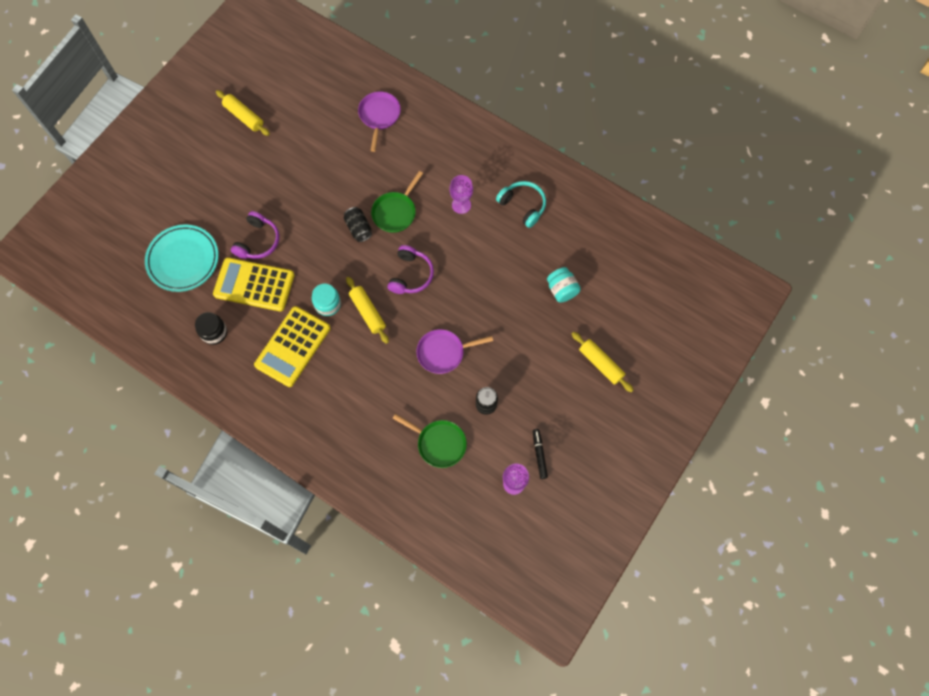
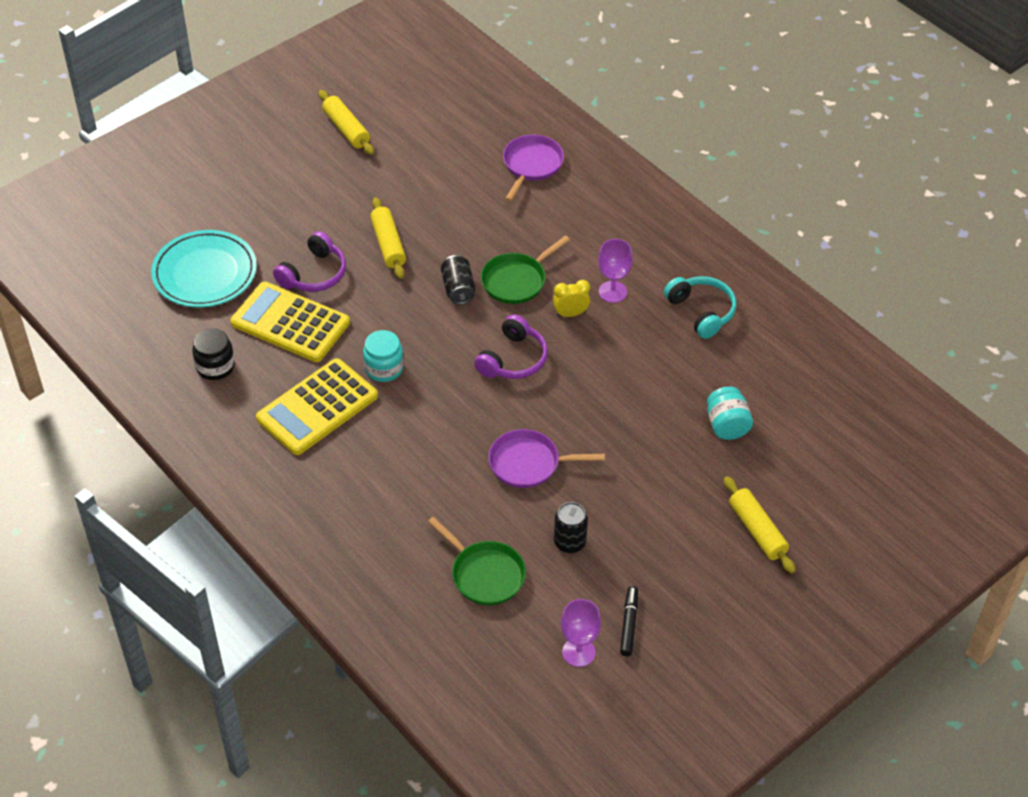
camera: 15 degrees right, 20 degrees down
yellow rolling pin [346,277,389,344] -> yellow rolling pin moved to [370,197,406,279]
none -> yellow clock [553,280,590,317]

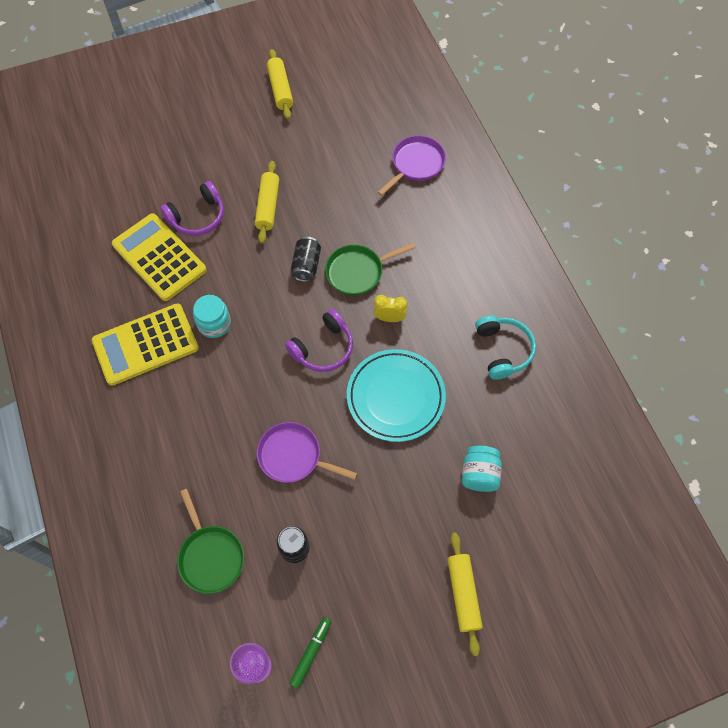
camera: 20 degrees right, 15 degrees up
turquoise plate [151,230,257,307] -> turquoise plate moved to [347,349,446,442]
black jar [192,328,235,380] -> none
purple goblet [598,239,633,303] -> none
black marker [620,586,638,656] -> green marker [289,617,331,689]

